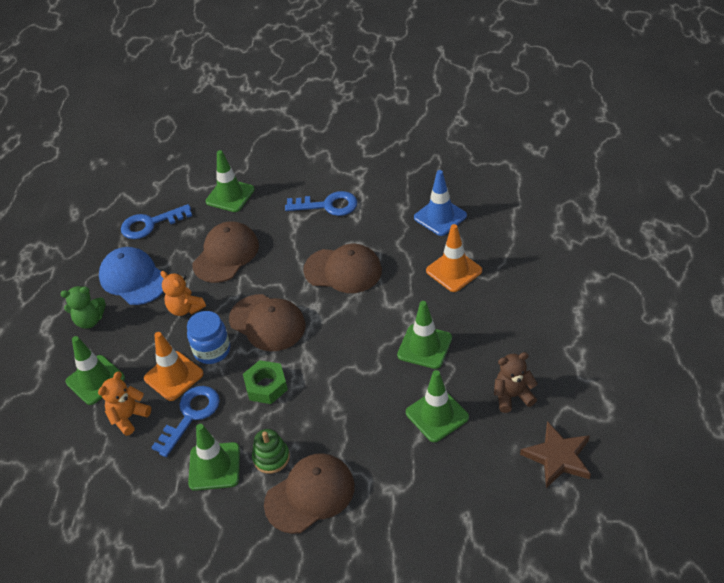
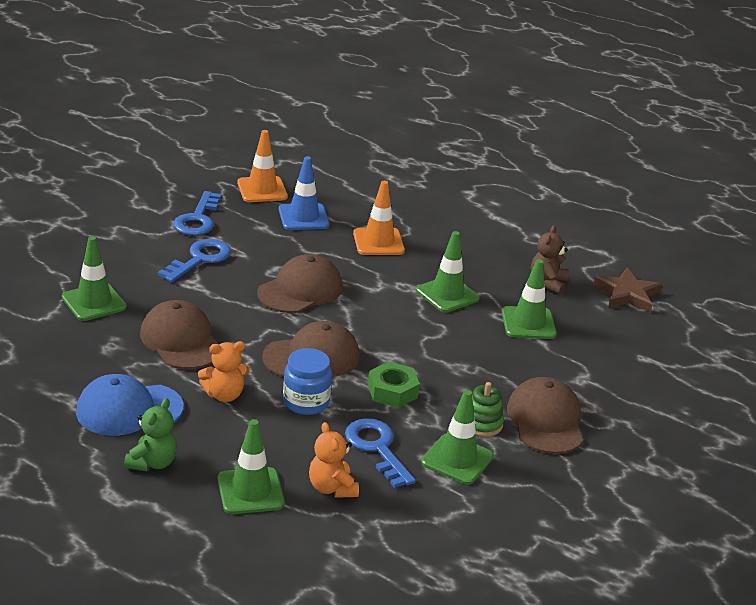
camera: 65 degrees left, 15 degrees down
blue key [121,204,192,239] -> blue key moved to [173,191,221,236]
orange traffic cone [144,332,204,401] -> orange traffic cone moved to [237,130,288,202]

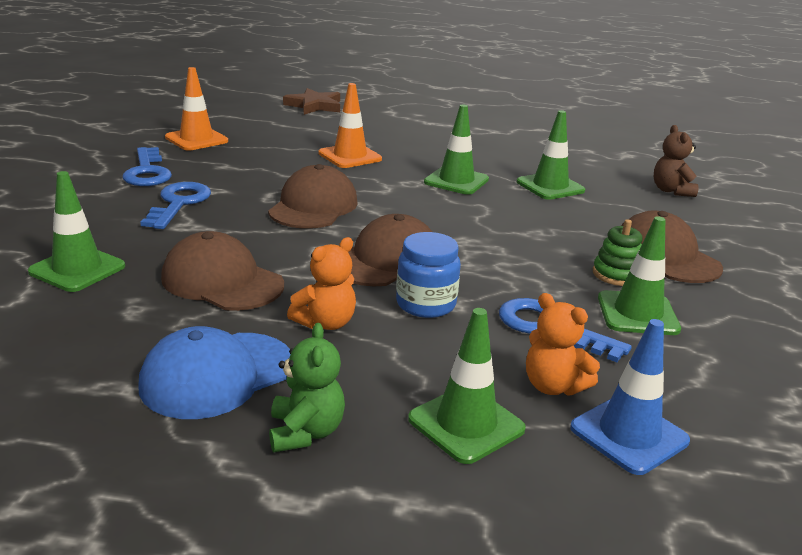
camera: 25 degrees left, 5 degrees down
blue traffic cone [279,156,329,230] -> blue traffic cone moved to [570,319,690,475]
green nut [368,362,420,408] -> none
brown teddy bear [531,225,569,294] -> brown teddy bear moved to [654,125,698,197]
brown star [593,267,662,313] -> brown star moved to [283,88,340,115]

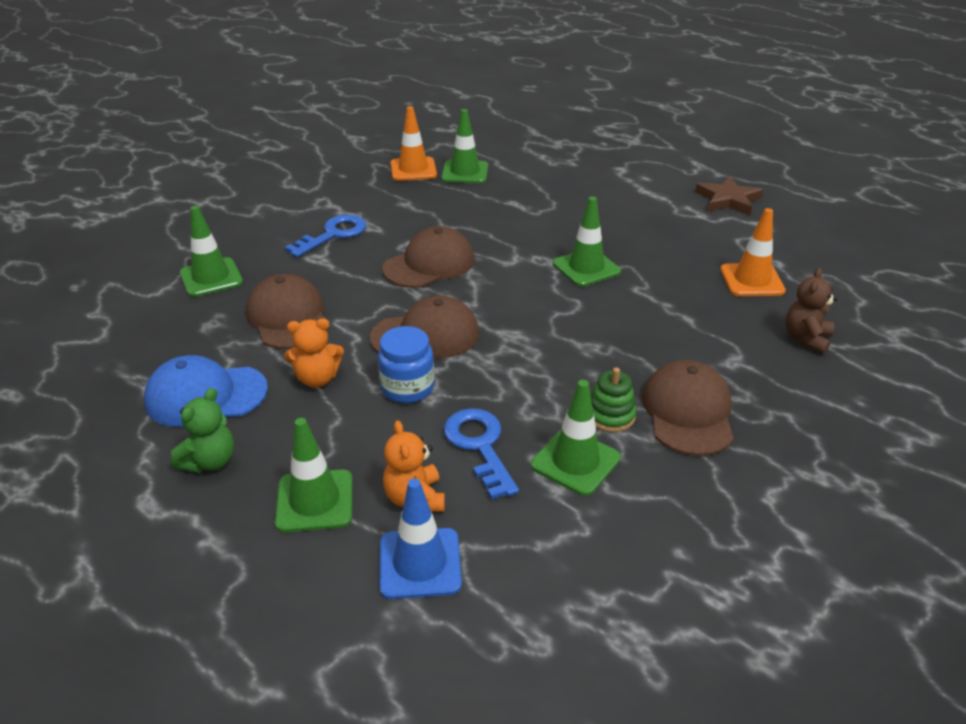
camera: 35 degrees right, 10 degrees up
blue key [122,147,172,186] -> none
brown star [283,88,340,115] -> brown star moved to [695,176,763,215]
orange traffic cone [319,83,382,168] -> orange traffic cone moved to [720,208,786,296]
green traffic cone [517,110,585,200] -> green traffic cone moved to [441,109,488,183]

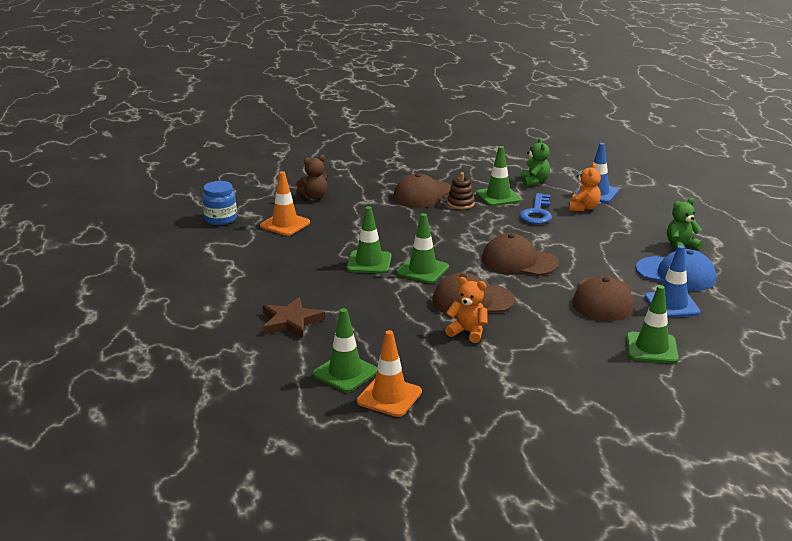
camera: 145 degrees left, 10 degrees down
green traffic cone [275,418,353,532] -> green traffic cone moved to [396,213,449,284]
orange teddy bear [284,318,344,387] -> orange teddy bear moved to [445,277,487,343]
blue key [285,214,366,257] -> none
blue jar [378,326,434,403] -> blue jar moved to [203,181,237,225]
green stacking toy [591,367,637,432] -> brown stacking toy [447,172,475,209]
brown star [695,176,763,215] -> brown star moved to [263,297,325,338]
none -> green teddy bear [521,138,550,186]
none -> blue traffic cone [645,245,701,318]

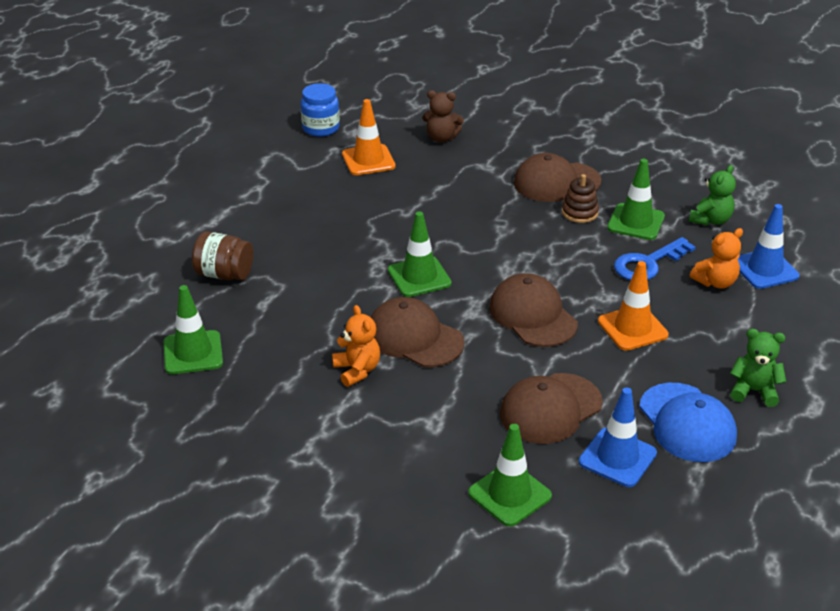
camera: 40 degrees right, 10 degrees up
brown star [263,297,325,338] -> brown jar [192,231,253,280]
green traffic cone [347,206,392,274] -> none
orange traffic cone [357,330,422,417] -> orange traffic cone moved to [598,261,669,351]

